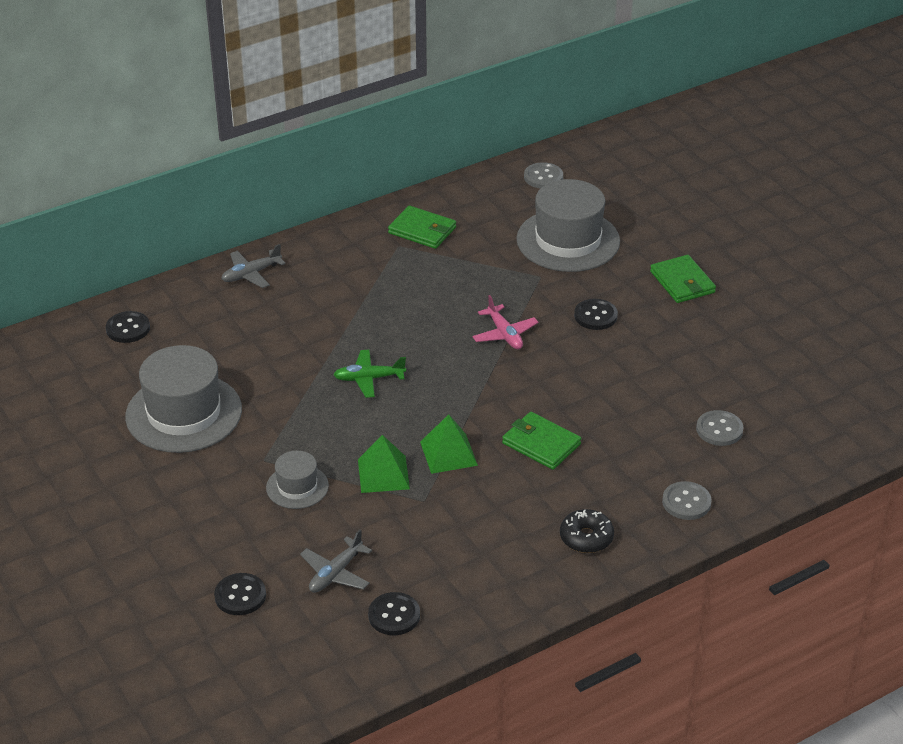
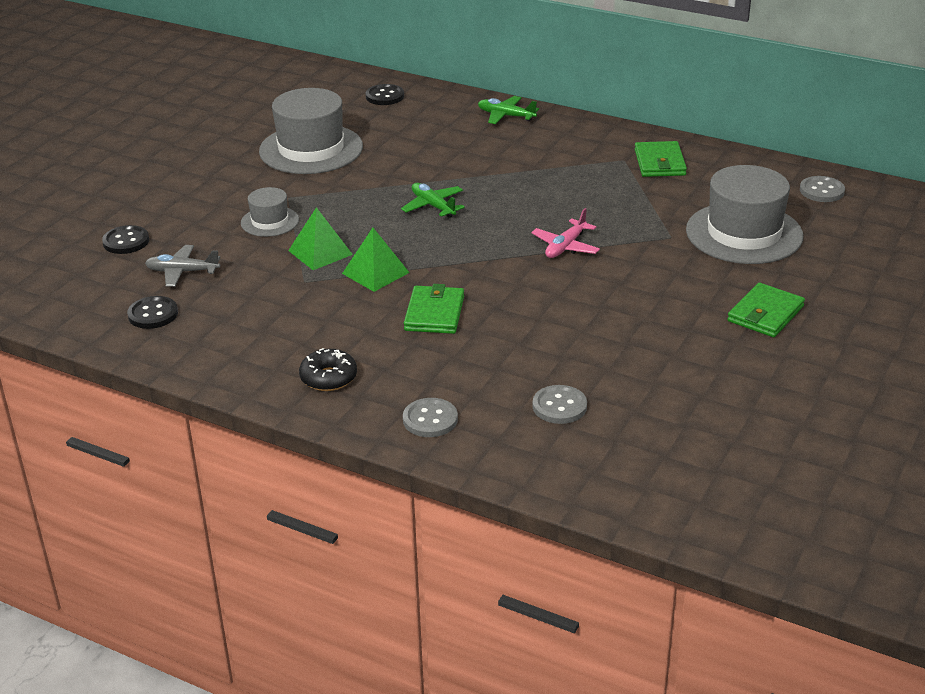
camera: 60 degrees right, 5 degrees down
grey plane [221,244,286,288] -> green plane [478,96,539,124]
black button [574,299,618,330] -> none

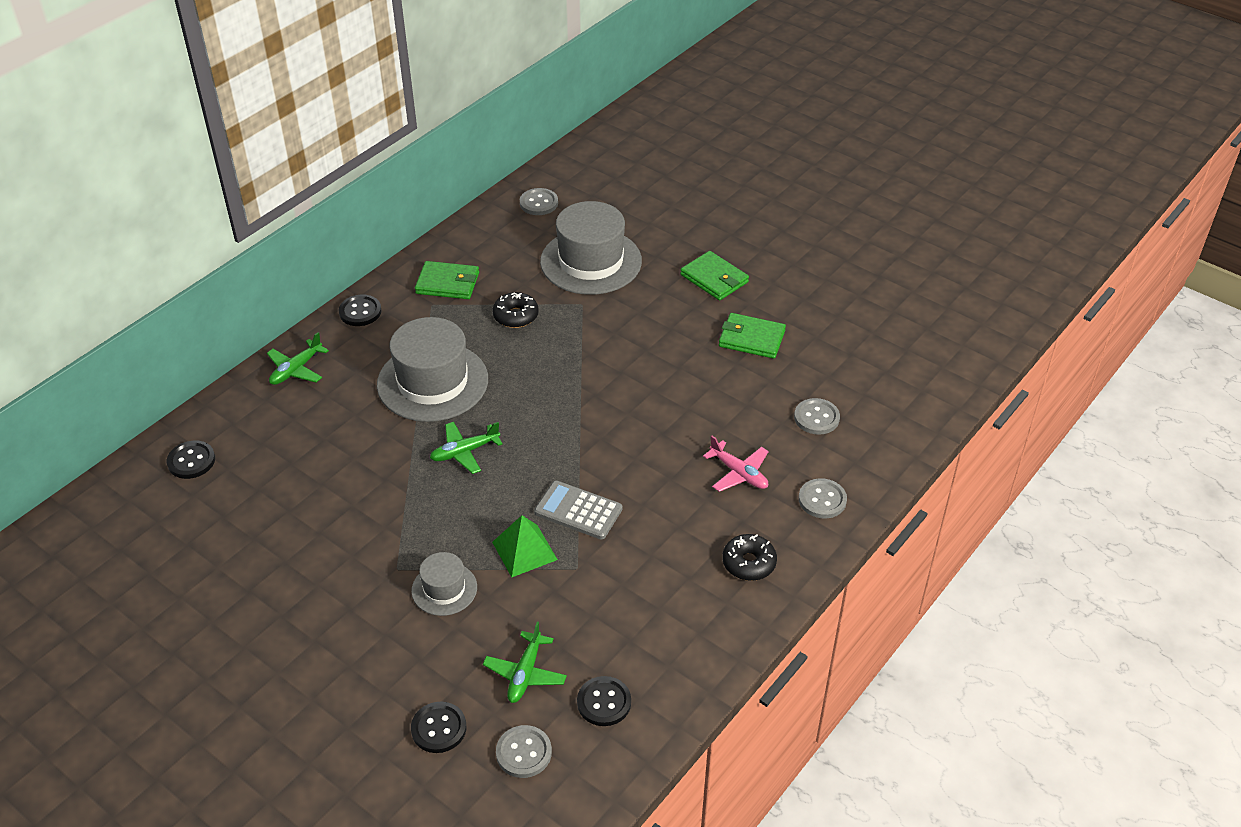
camera: 80 degrees left, 10 degrees up
grey plane [145,245,220,287] -> green plane [483,622,567,703]
grey hat [259,88,363,174] -> grey hat moved to [377,317,488,422]
green pyramid [342,228,410,292] -> grey calculator [534,480,622,540]
green wallet [404,284,464,334] -> green wallet moved to [719,313,786,359]
pink plane [531,208,600,258] -> pink plane moved to [703,436,769,492]
none -> black button [339,295,381,326]
none -> black donut [493,292,539,328]
none -> grey button [496,725,552,778]

